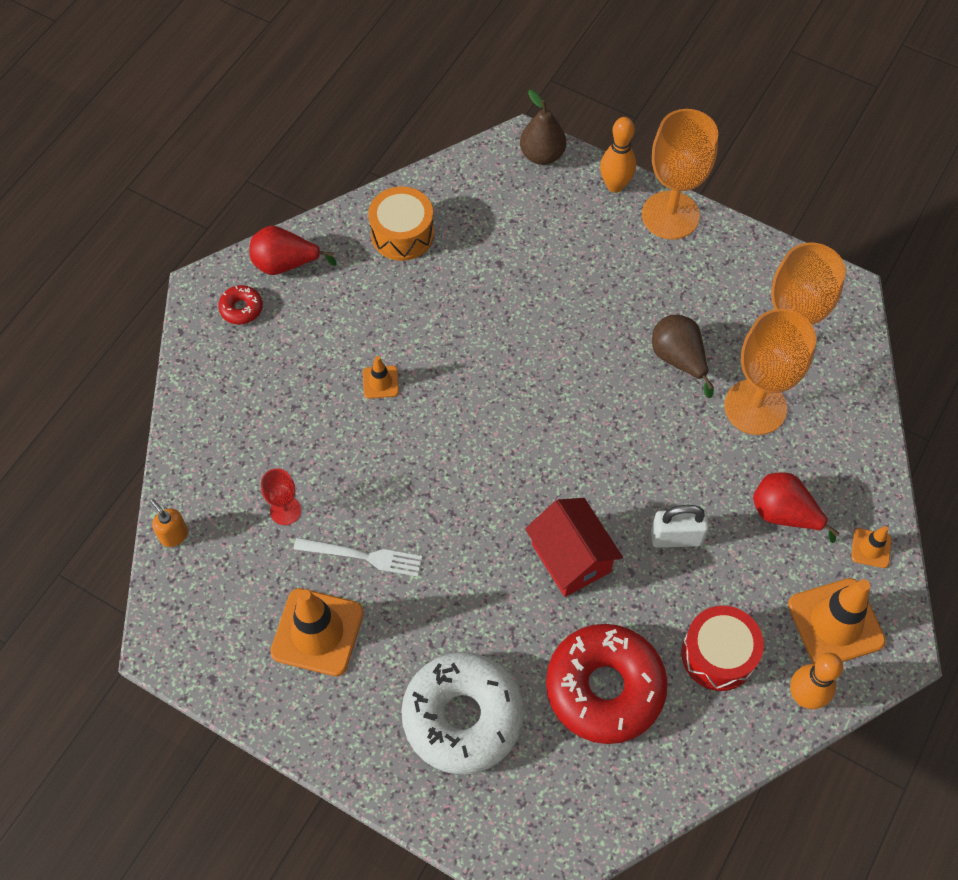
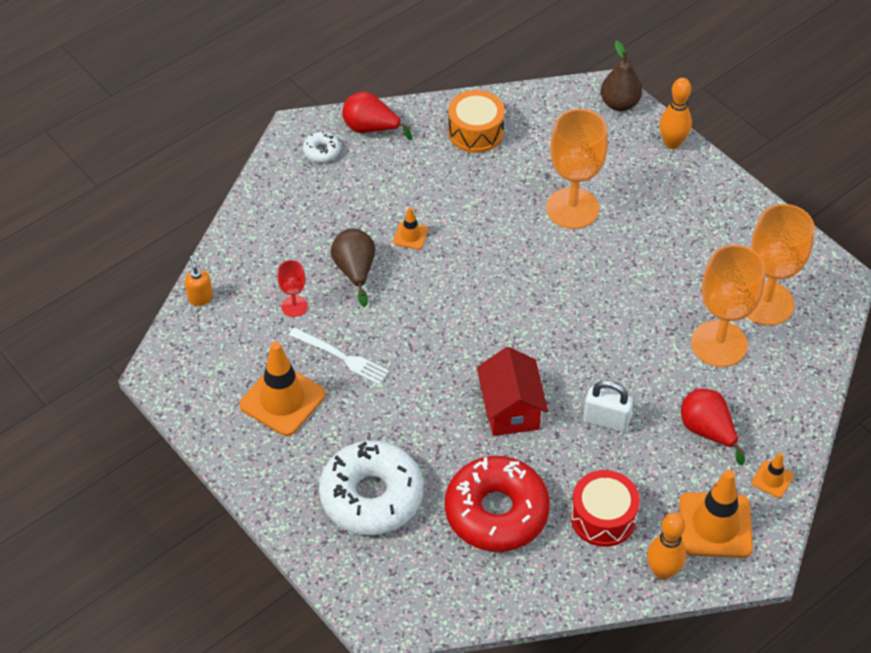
camera: 20 degrees right, 10 degrees down
red donut [218,285,263,325] -> white donut [303,131,340,162]
orange goblet [642,109,718,239] -> orange goblet moved to [546,109,608,229]
brown pear [652,315,714,398] -> brown pear moved to [331,229,375,307]

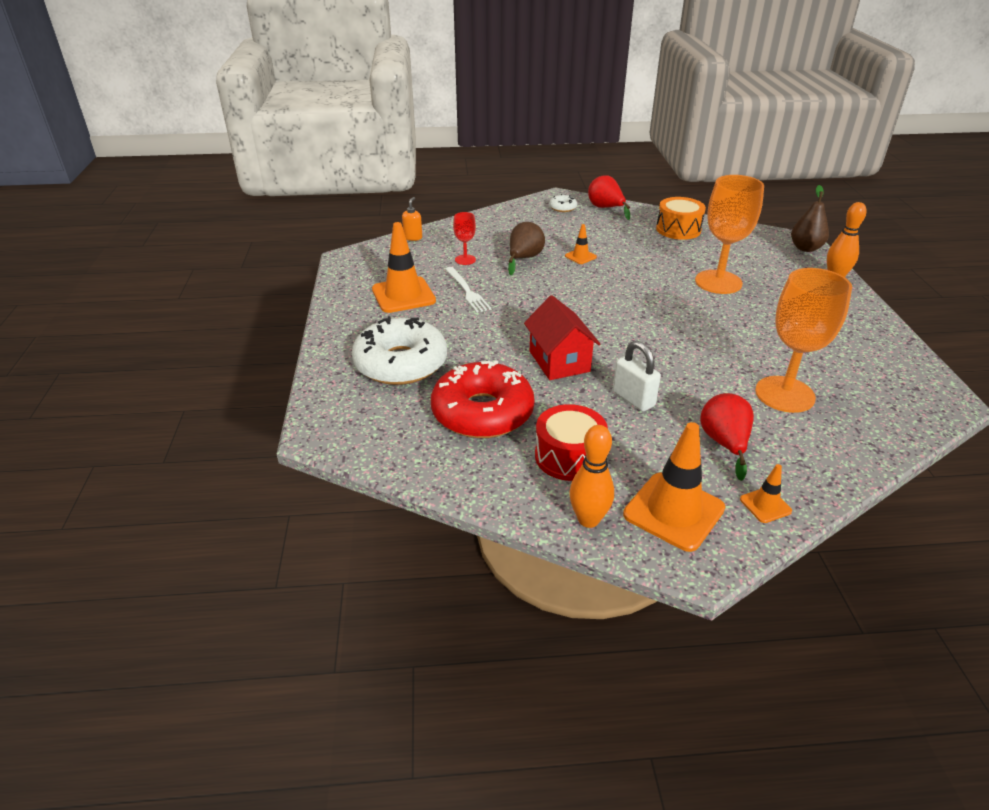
camera: 35 degrees right, 15 degrees down
red house [477,347,548,436] -> red house turned 45 degrees counterclockwise [524,295,600,380]
orange goblet [747,204,814,326] -> none

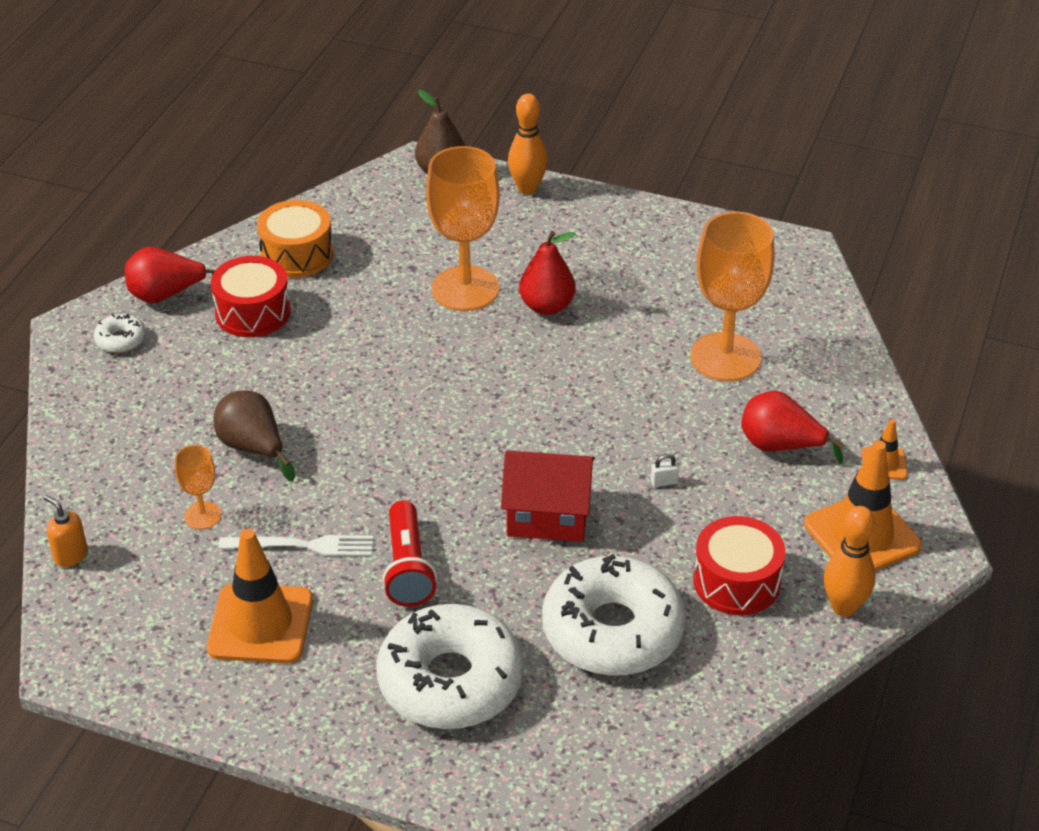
camera: 65 degrees left, 5 degrees up
red donut [431,360,534,438] -> white donut [542,554,686,676]
red goblet [453,212,476,265] -> orange goblet [175,445,222,529]
orange traffic cone [565,224,597,264] -> none
white padlock [613,341,661,411] -> white padlock [651,454,679,487], size x0.44
none -> red drum [211,256,291,337]
none -> red flashlight [382,500,437,607]
none -> red pear [519,231,576,315]

